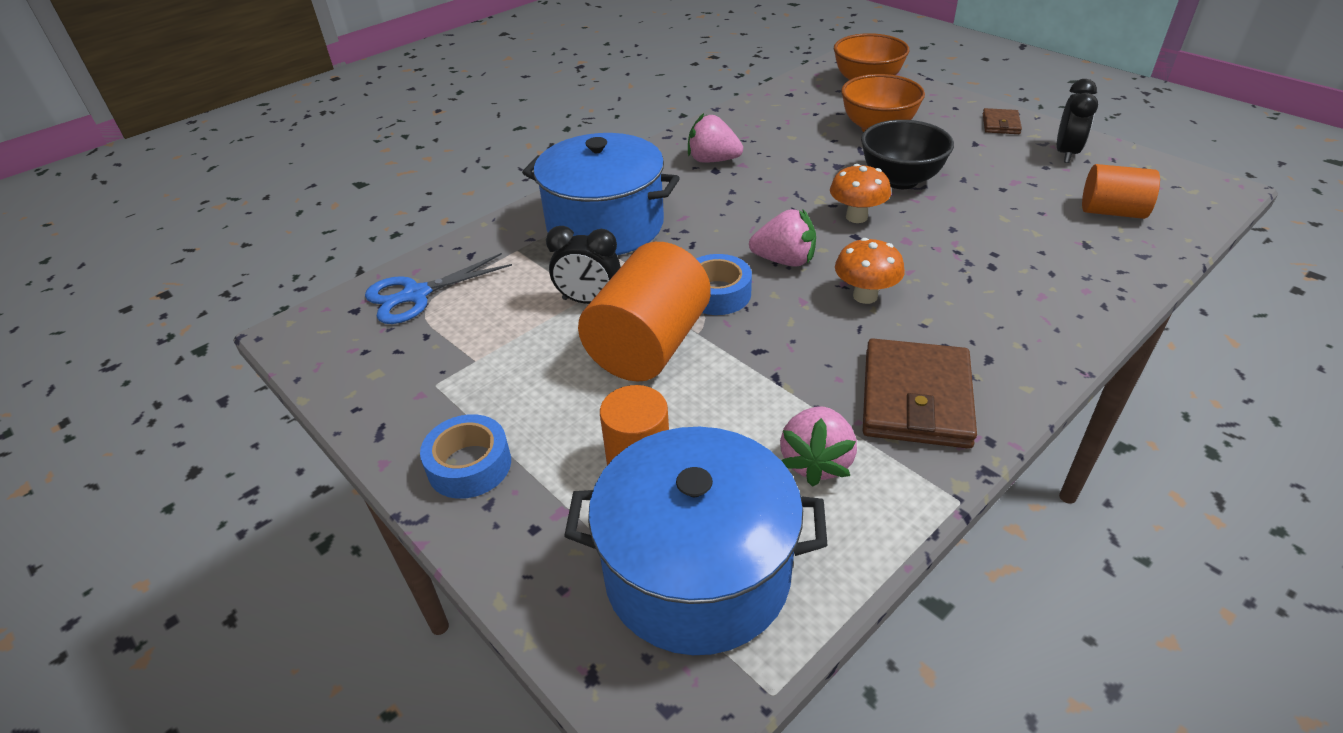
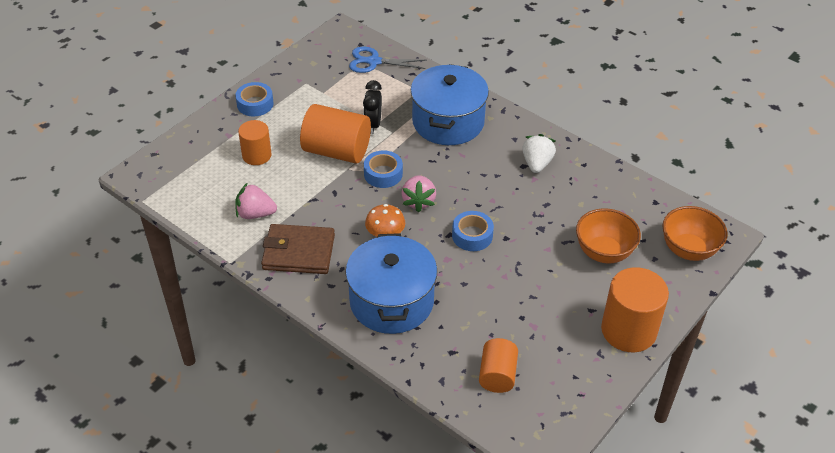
camera: 80 degrees right, 5 degrees up
blue scissors [365,253,512,324] -> blue scissors turned 45 degrees counterclockwise [349,47,426,73]
blue pot [564,427,827,655] -> blue pot moved to [345,233,437,334]
pink strawberry [688,113,743,163] -> white strawberry [522,134,556,173]
orange mushroom [830,164,891,223] -> blue tape [452,211,494,251]
black bowl [861,120,954,189] -> none
brown wallet [983,108,1022,134] -> orange cylinder [601,267,669,352]
black clock [1057,79,1098,163] -> none

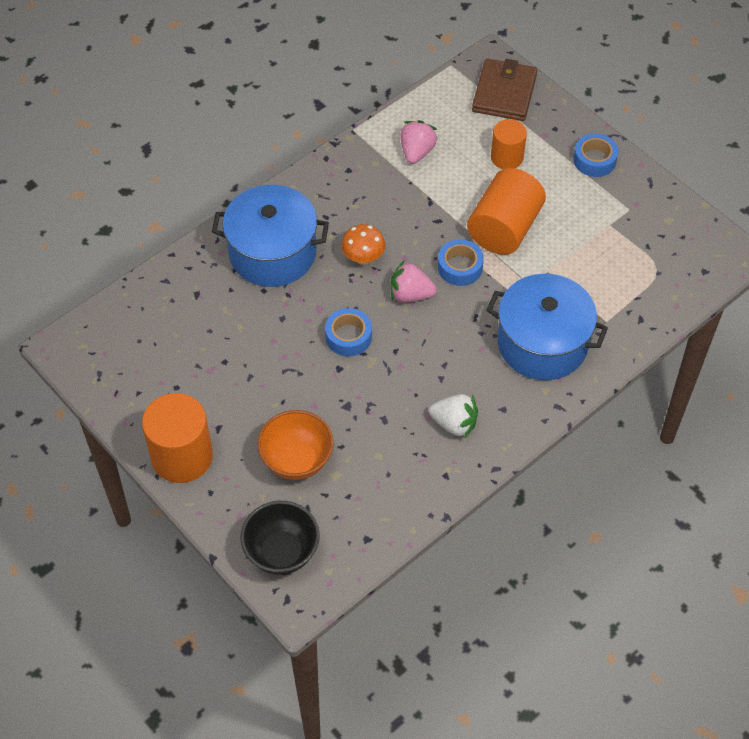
camera: 100 degrees right, 10 degrees up
brown wallet [261,224,335,274] -> brown wallet moved to [472,59,537,121]
blue scissors [349,47,426,73] -> none
black clock [363,80,382,134] -> none
orange cylinder [479,338,518,393] -> none
orange bowl [662,206,728,261] -> black bowl [240,501,320,575]

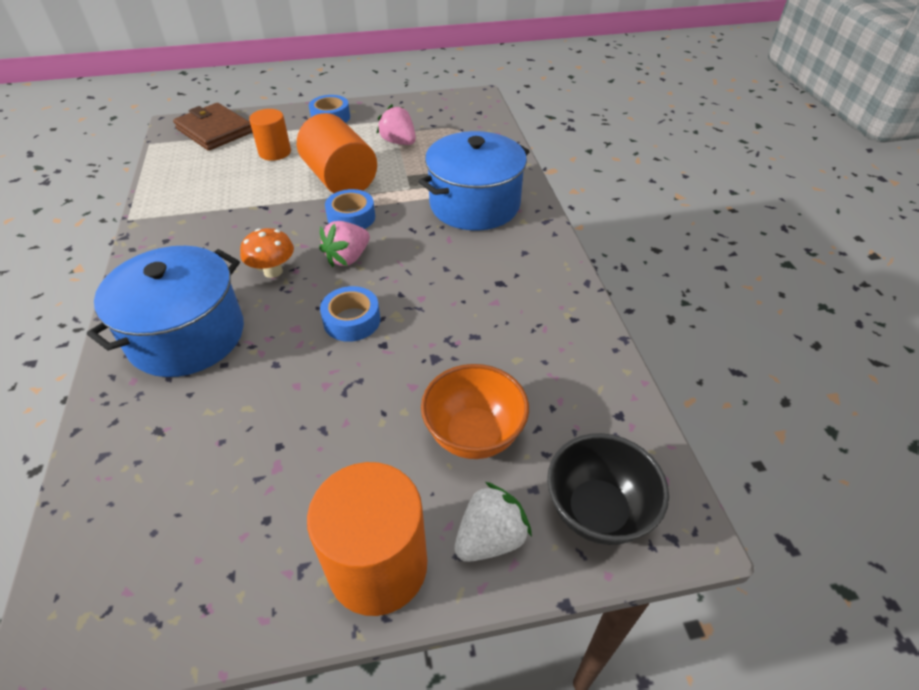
camera: 60 degrees left, 10 degrees down
pink strawberry [400,120,437,164] -> pink strawberry moved to [377,104,416,145]
white strawberry [429,394,478,439] -> white strawberry moved to [454,482,532,562]

